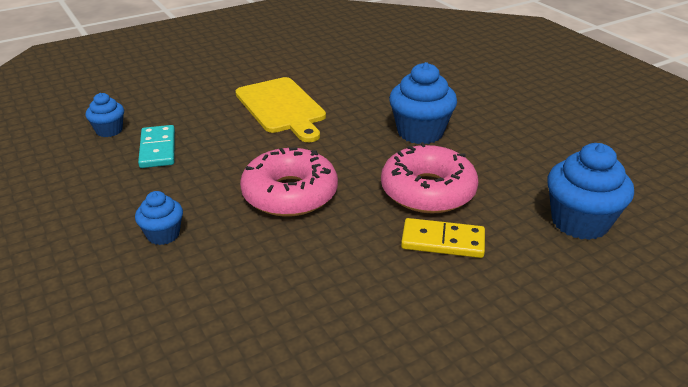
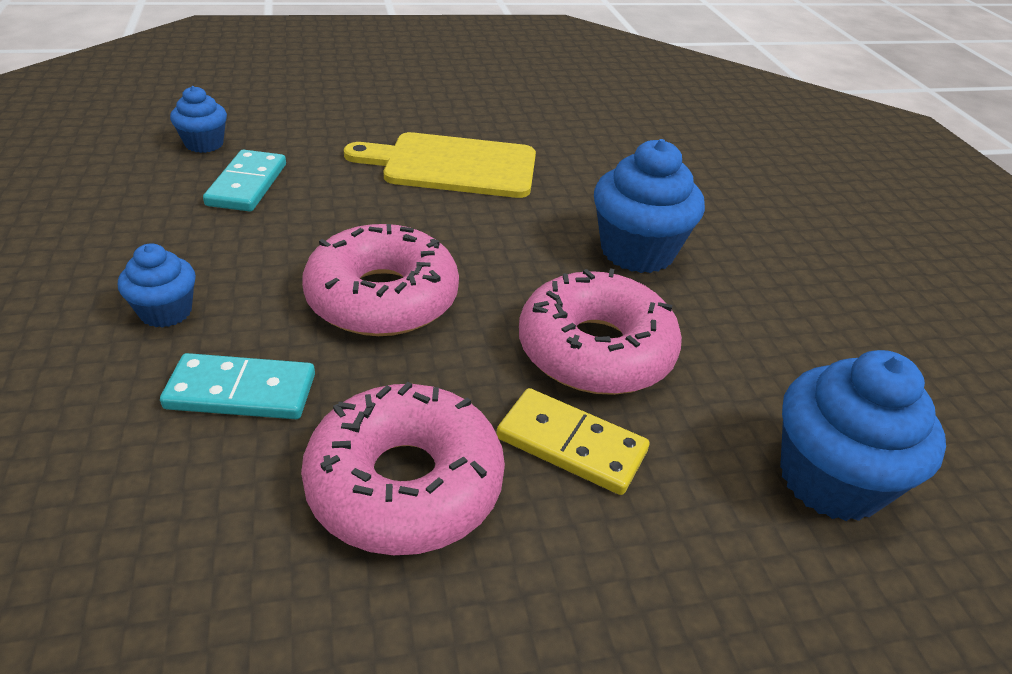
camera: 15 degrees right, 5 degrees up
yellow cutting board [235,77,326,142] -> yellow cutting board turned 105 degrees clockwise [344,132,536,198]
none -> turquoise domino [160,353,315,419]
none -> pink donut [301,382,505,555]

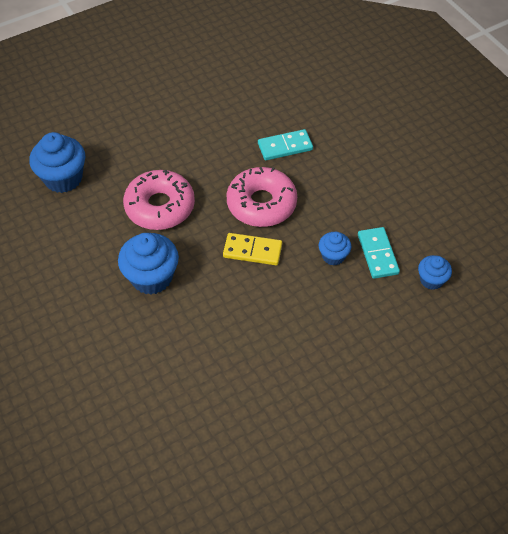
camera: 165 degrees right, 15 degrees up
blue cupcake [118,243,196,328] -> blue cupcake moved to [319,232,352,266]
pink donut [301,382,505,555] -> none
yellow cutting board [344,132,536,198] -> none
yellow domino [496,388,650,495] -> yellow domino moved to [223,233,282,265]

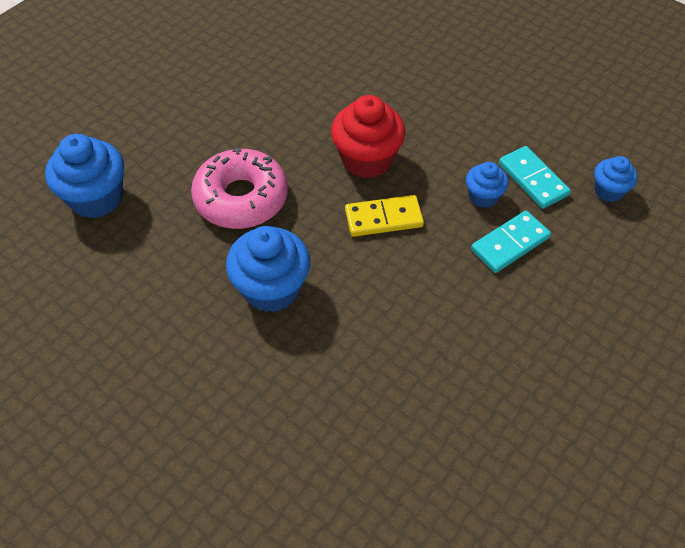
camera: 20 degrees left, 0 degrees up
pink donut [226,167,297,227] -> red cupcake [331,95,406,179]
turquoise domino [258,129,313,161] -> turquoise domino moved to [471,211,551,273]

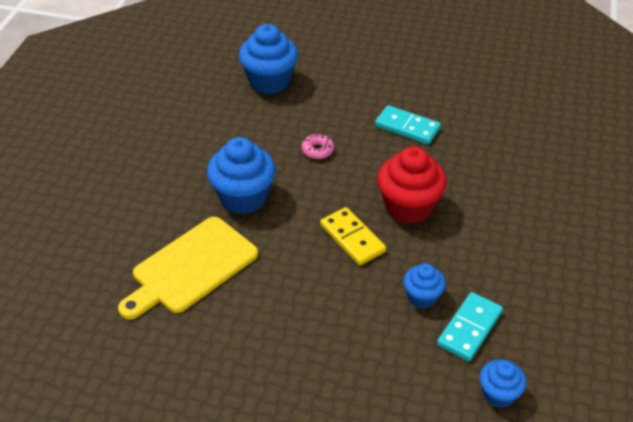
camera: 65 degrees right, 10 degrees down
pink donut [191,148,288,229] -> pink donut [302,134,334,159], size x0.41
turquoise domino [471,211,551,273] -> turquoise domino moved to [375,105,441,144]
none -> yellow cutting board [118,217,258,320]

